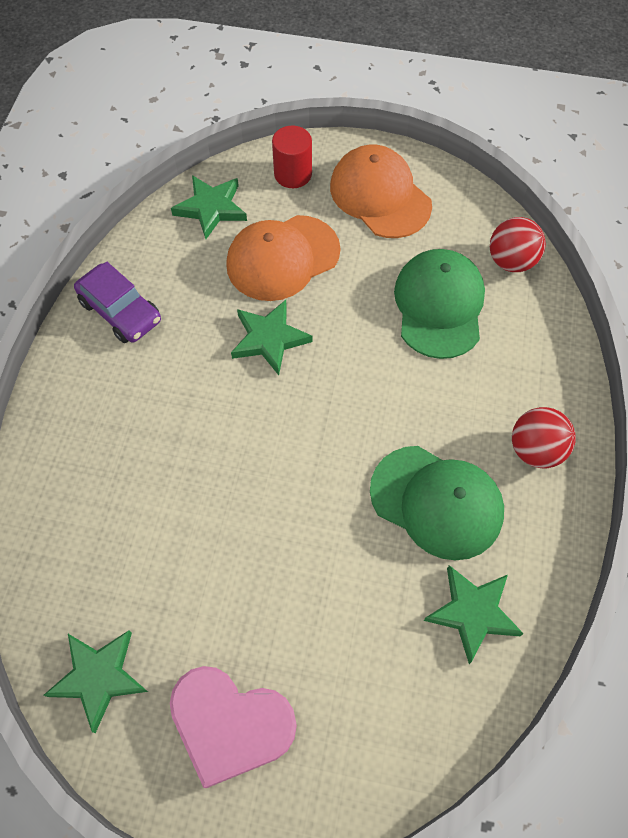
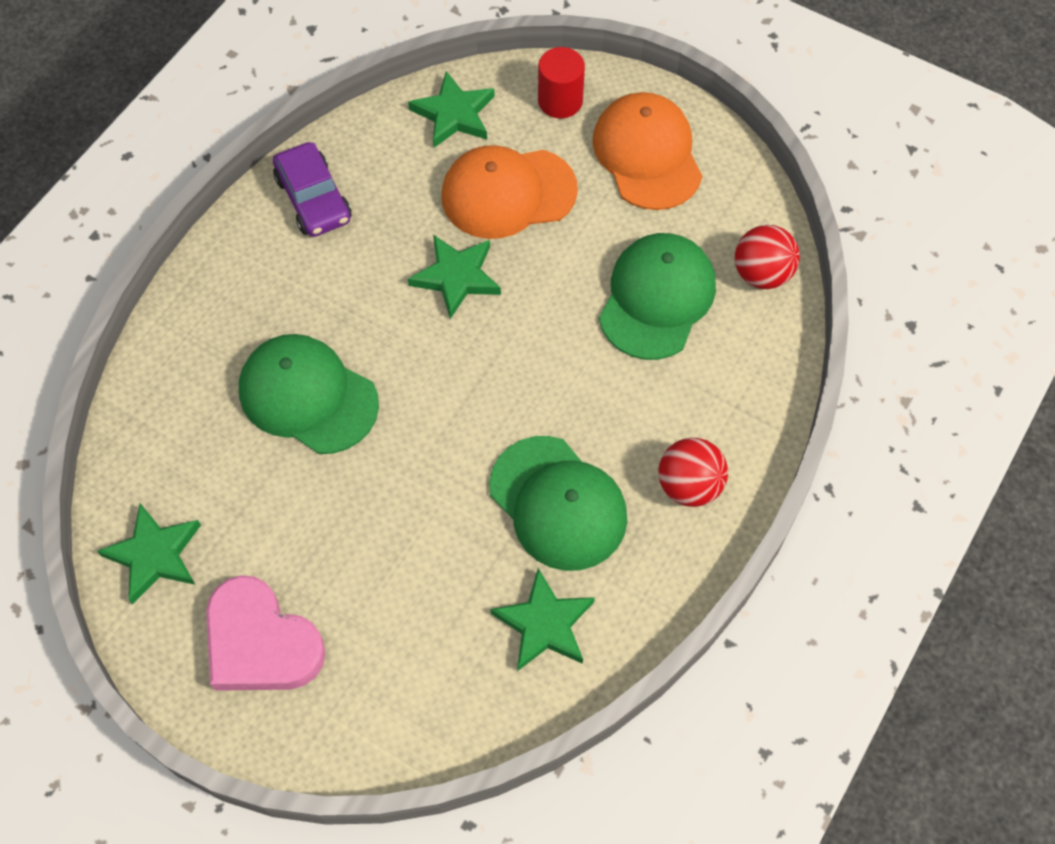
camera: 20 degrees right, 0 degrees up
none -> green cap [239,334,379,454]

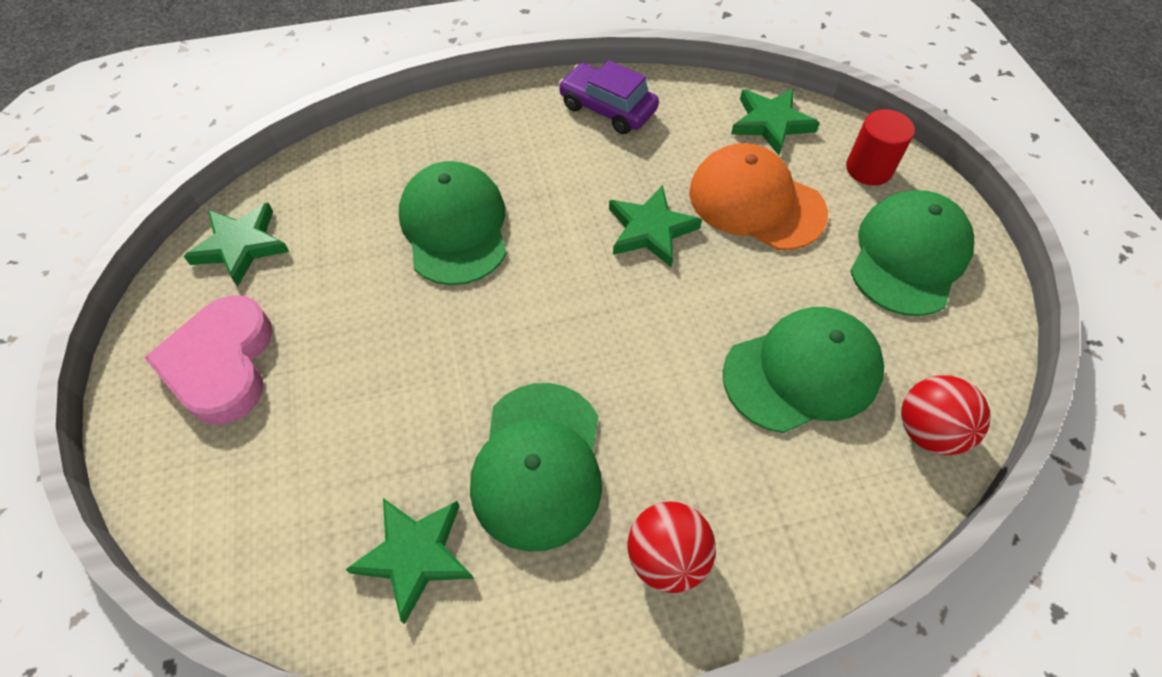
camera: 45 degrees right, 5 degrees down
purple car [273,142,352,237] -> purple car turned 105 degrees clockwise [558,60,659,134]
orange cap [592,92,702,210] -> green cap [850,190,974,316]

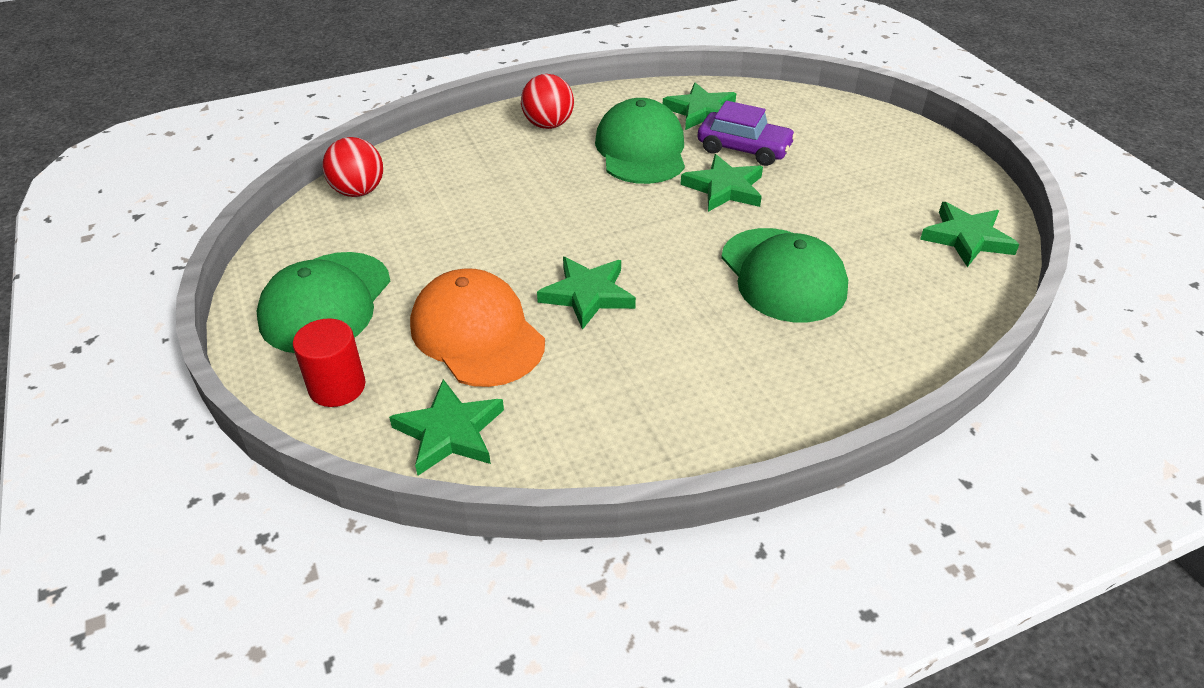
camera: 170 degrees right, 15 degrees down
pink heart [144,295,273,425] -> none
purple car [558,60,659,134] -> purple car moved to [698,101,796,166]
orange cap [689,143,828,250] -> orange cap turned 150 degrees counterclockwise [410,268,545,387]
green cap [722,307,884,433] -> none
none -> green star [680,154,763,212]

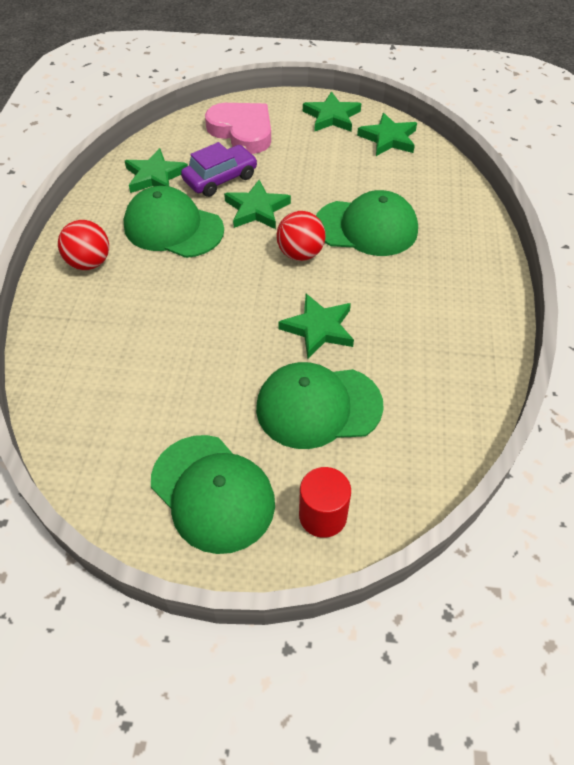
camera: 60 degrees left, 10 degrees up
red ball [322,137,383,197] -> red ball moved to [276,211,326,261]
green star [389,379,504,476] -> green star moved to [303,92,361,132]
orange cap [410,268,545,387] -> green cap [256,362,384,449]
none -> pink heart [205,103,271,154]

